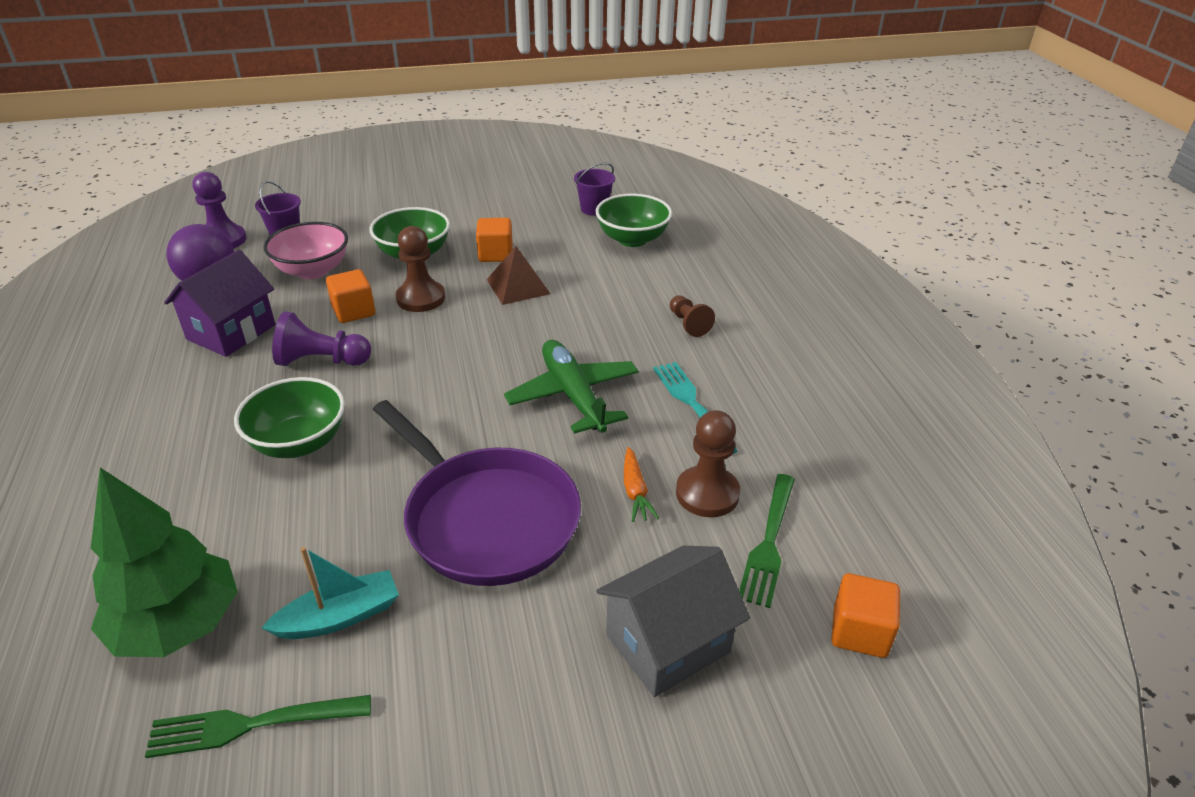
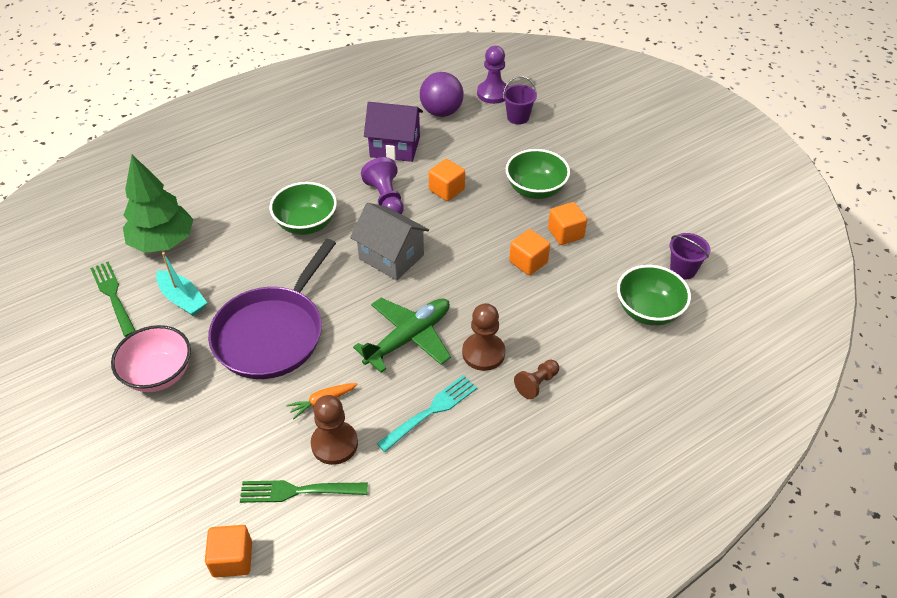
camera: 70 degrees right, 10 degrees up
pink bowl [263,222,348,279] -> pink bowl moved to [111,325,191,392]
brown pawn [395,226,445,312] -> brown pawn moved to [462,303,506,371]
brown pyramid [486,246,551,305] -> orange cube [509,229,550,275]
grey house [596,546,750,697] -> grey house moved to [350,203,429,281]

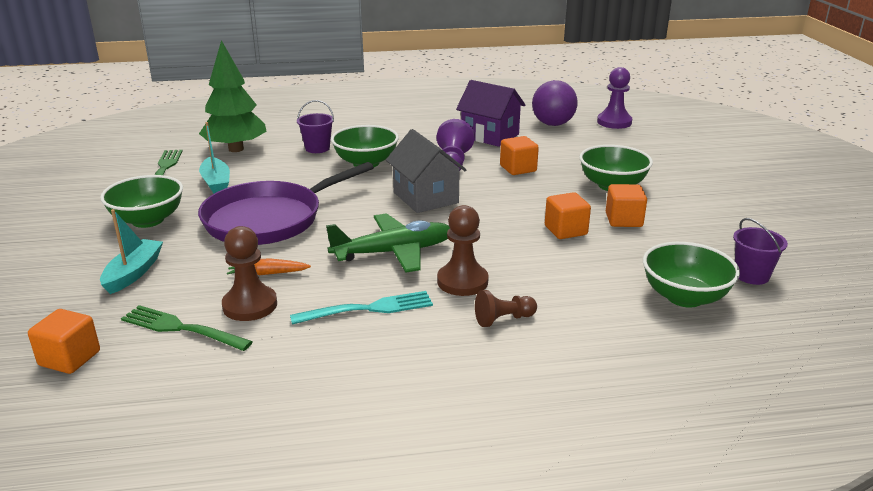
camera: 25 degrees right, 20 degrees down
pink bowl [111,325,191,392] -> green bowl [100,175,183,228]
purple bucket [503,76,537,125] -> purple bucket moved to [297,100,334,153]
none -> turquoise boat [100,209,163,294]

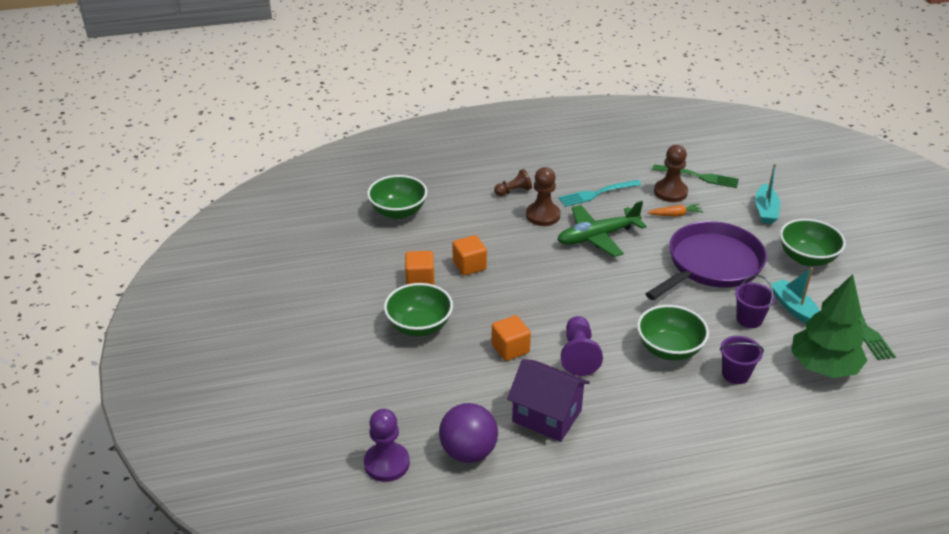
camera: 175 degrees right, 10 degrees up
orange cube [28,309,100,374] -> none
grey house [386,129,467,213] -> none
purple bucket [733,218,788,285] -> purple bucket moved to [735,275,775,328]

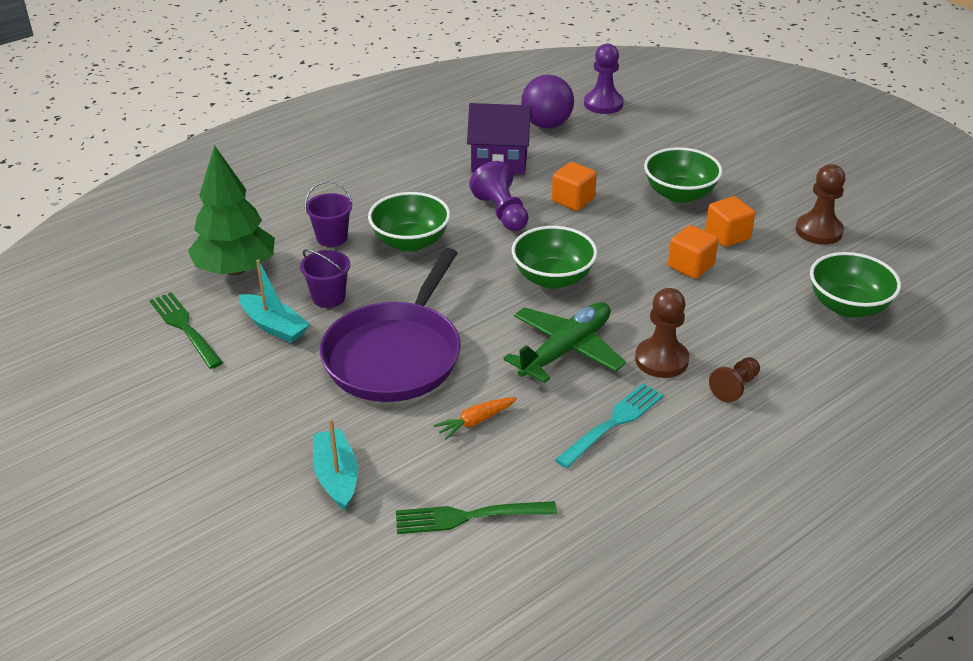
camera: 155 degrees right, 0 degrees up
brown pawn [654,145,688,202] -> brown pawn moved to [796,164,845,245]
green bowl [780,219,846,266] -> green bowl moved to [512,226,597,289]

